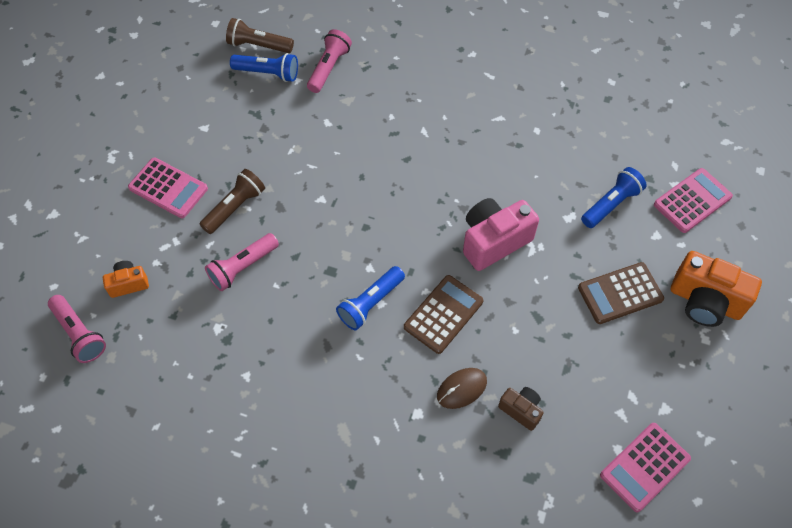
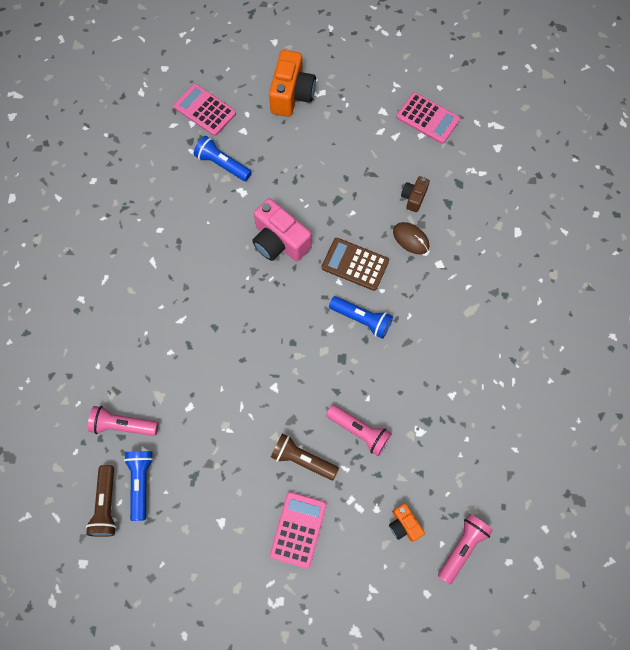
camera: 105 degrees left, 10 degrees up
brown calculator [578,262,664,324] -> none

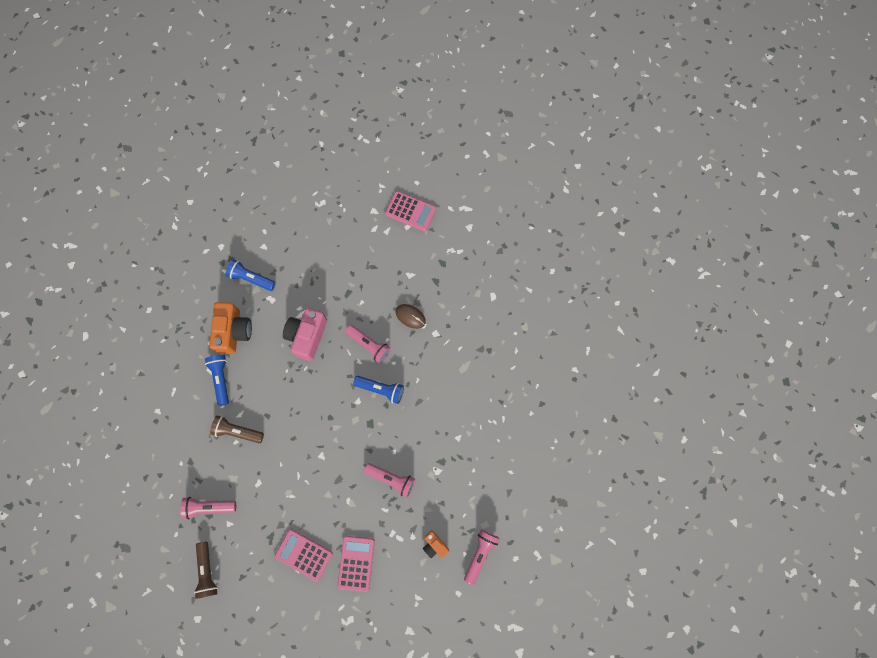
camera: 10 degrees left, 5 degrees up
blue flashlight [124,451,153,521] -> blue flashlight moved to [205,355,229,406]
pink calculator [173,84,236,136] -> pink calculator moved to [275,529,333,581]
pink camera [252,198,312,261] -> pink camera turned 75 degrees clockwise [283,308,327,361]
orange camera [269,50,316,117] -> orange camera moved to [209,302,252,354]
brown flashlight [271,433,339,480] -> brown flashlight moved to [210,415,264,443]
brown calculator [321,238,389,291] -> pink flashlight [345,325,391,363]
brown camera [401,176,430,212] -> none

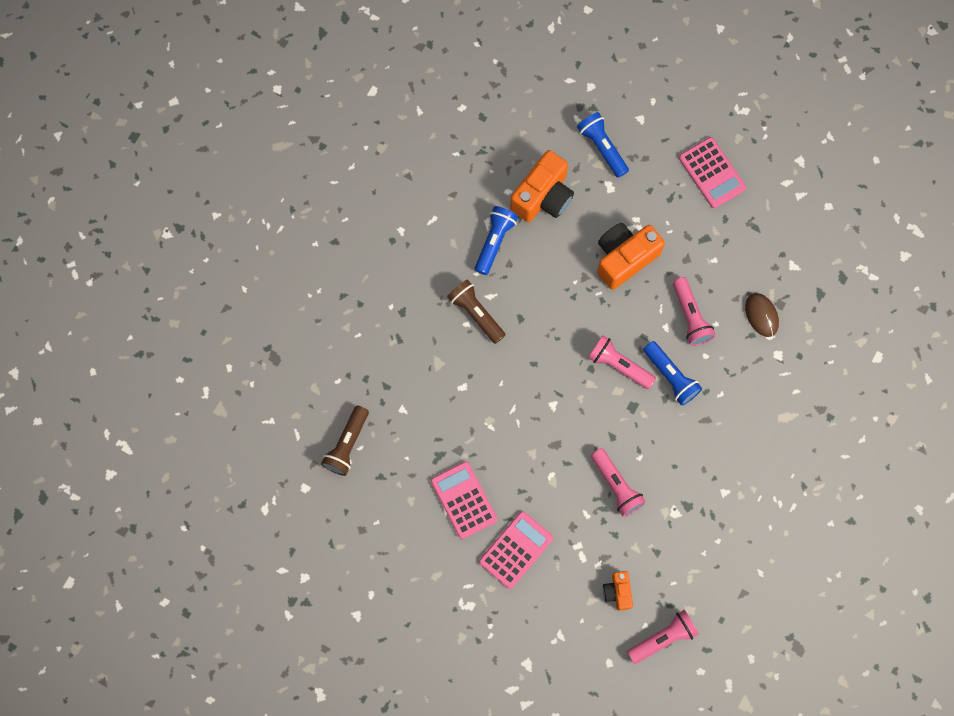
camera: 35 degrees right, 0 degrees up
pink flashlight [180,497,236,519] -> pink flashlight moved to [588,335,656,389]
pink camera [283,308,327,361] -> orange camera [597,223,665,290]
pink calculator [385,191,436,231] -> pink calculator moved to [679,137,746,208]

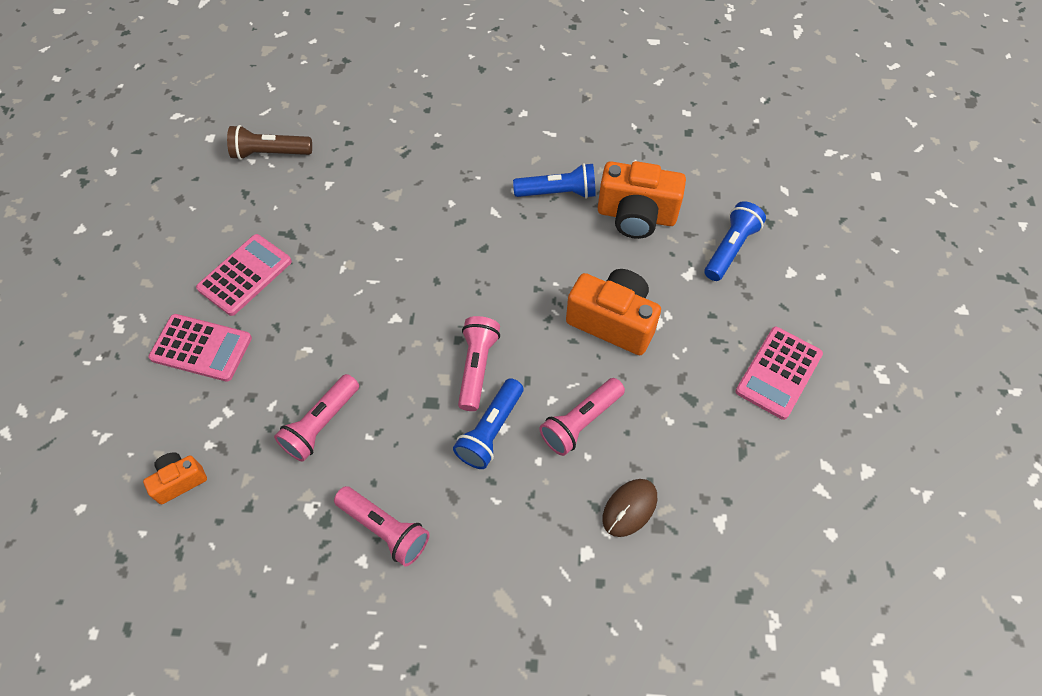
camera: 65 degrees right, 15 degrees down
brown flashlight [447,279,506,344] -> none
pink flashlight [627,610,699,664] -> pink flashlight moved to [334,486,430,566]

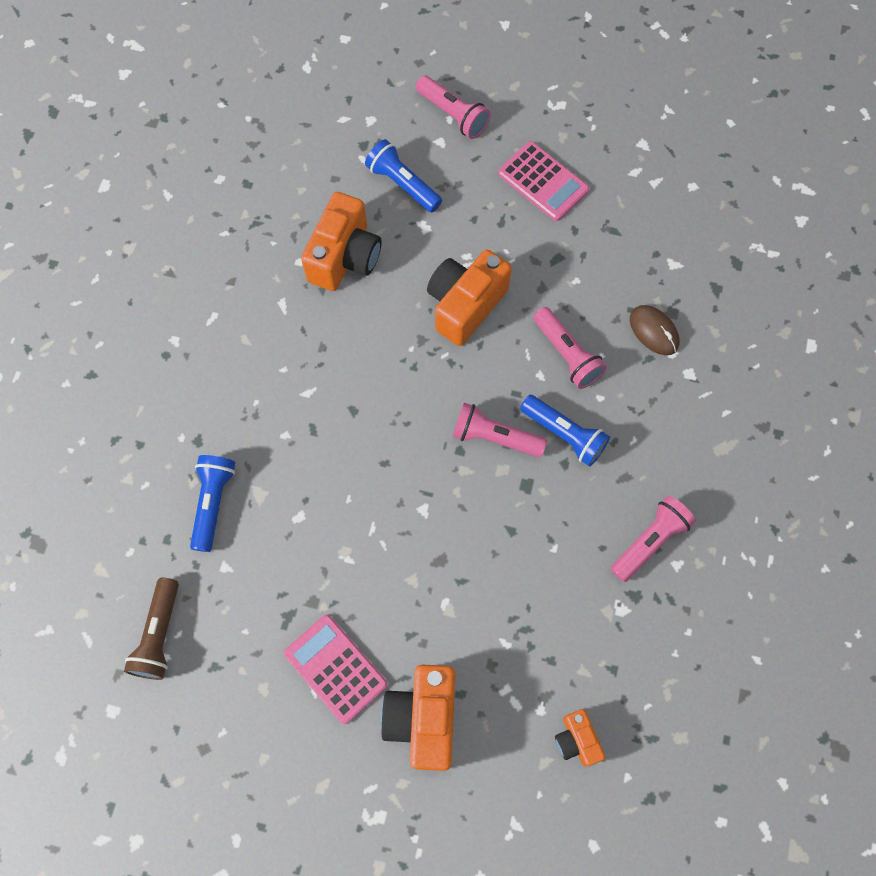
camera: 80 degrees left, 10 degrees up
pink calculator [148,314,252,382] -> orange camera [380,664,455,771]
pink flashlight [274,374,359,462] -> pink flashlight moved to [416,75,491,139]
blue flashlight [513,163,596,199] -> blue flashlight moved to [190,455,235,552]

